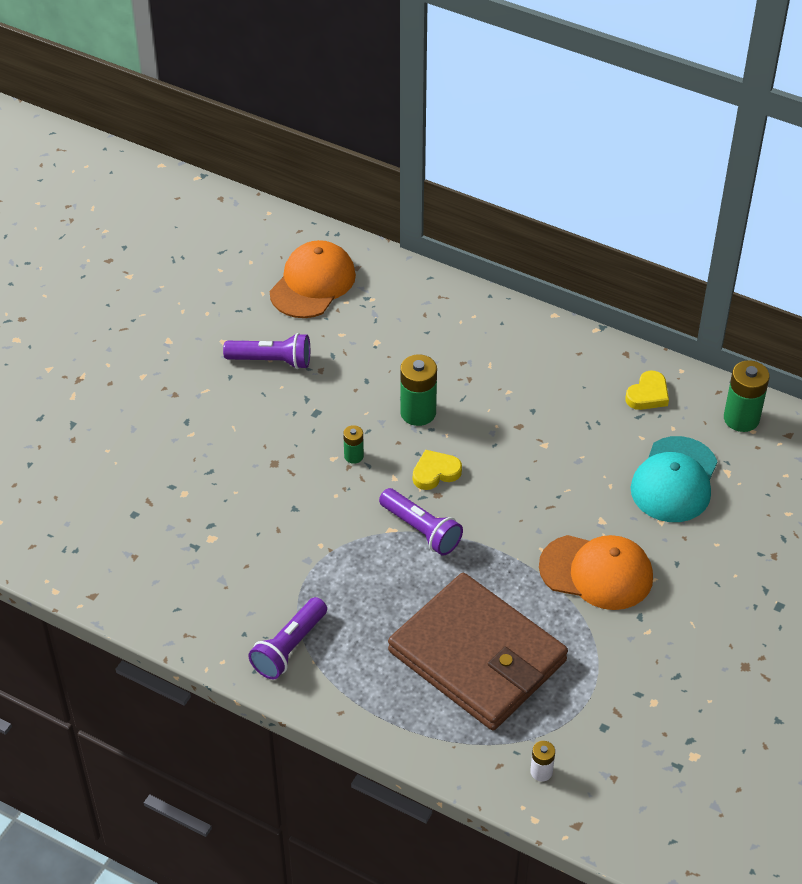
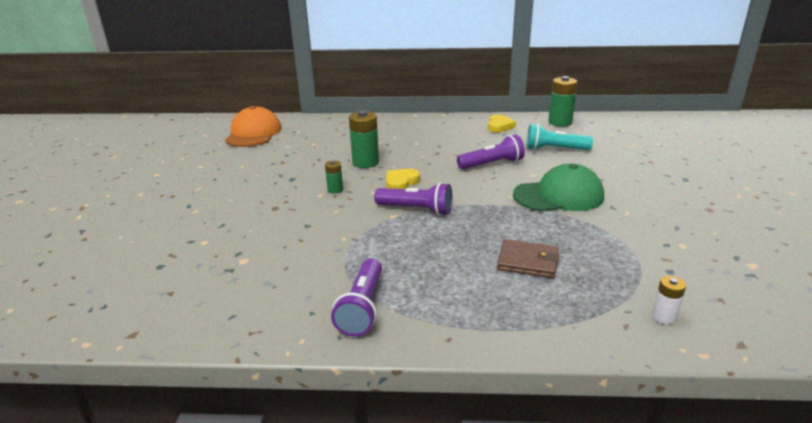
camera: 25 degrees left, 20 degrees down
purple flashlight [223,333,310,369] -> purple flashlight moved to [457,134,525,170]
brown wallet [388,573,568,730] -> brown wallet [497,239,559,278], size x0.42
orange cap [539,535,653,610] -> green cap [513,164,604,212]
turquoise cap [631,436,718,522] -> turquoise flashlight [526,124,593,150]

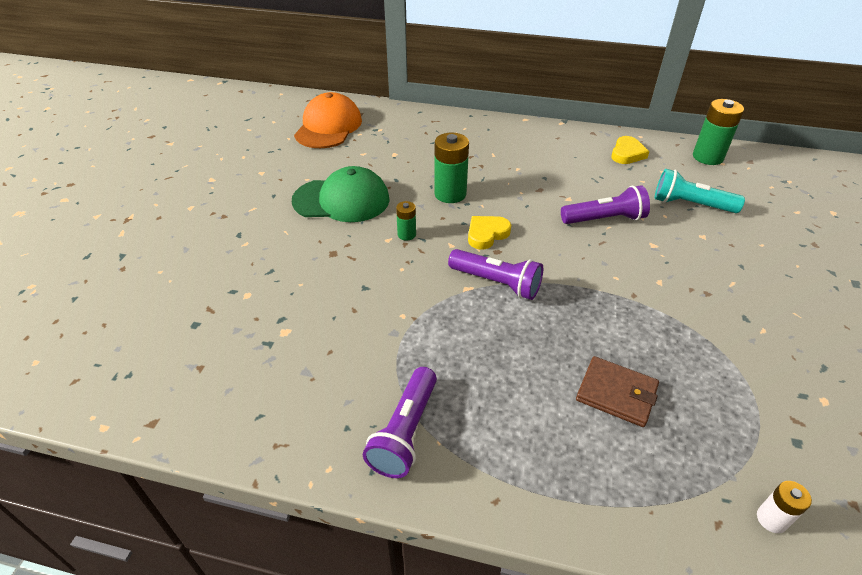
camera: 10 degrees right, 15 degrees up
green cap [513,164,604,212] -> green cap moved to [292,166,390,222]

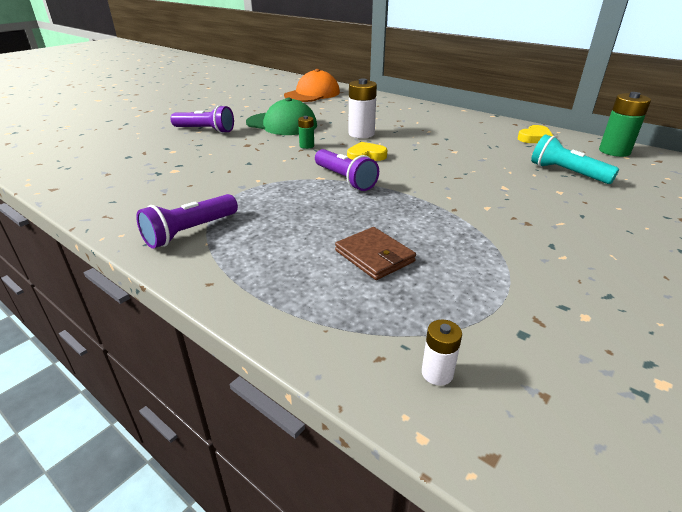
camera: 25 degrees right, 10 degrees down
green battery [434,133,469,203] -> white battery [348,79,377,138]
purple flashlight [561,185,650,224] -> purple flashlight moved to [170,105,234,133]

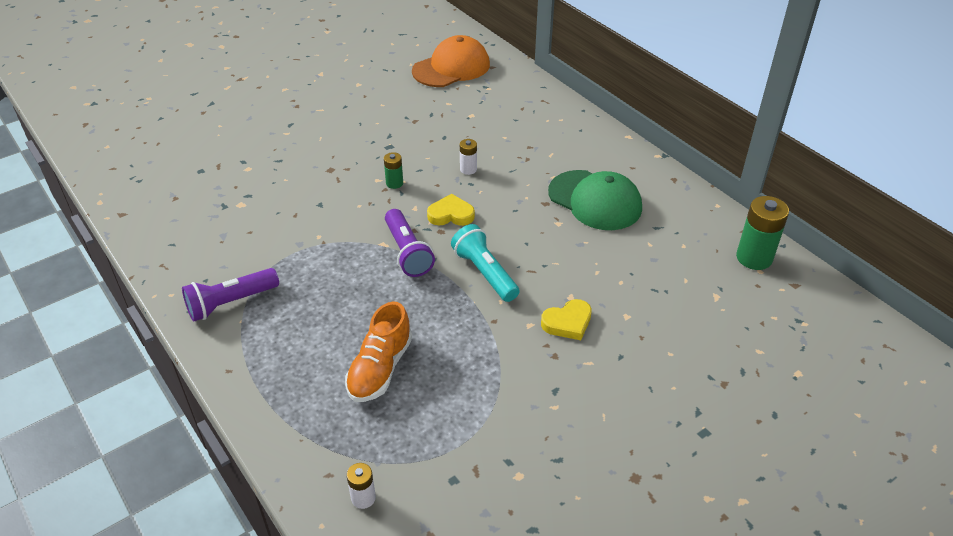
camera: 15 degrees right, 10 degrees up
purple flashlight [170,105,234,133] -> none
green cap [246,98,317,135] -> green cap moved to [548,170,642,230]
brown wallet [335,227,416,280] -> orange shoe [345,301,412,402]
white battery [348,79,377,138] -> white battery [460,139,477,175], size x0.53
yellow heart [518,125,553,143] -> yellow heart moved to [541,299,592,340]
turquoise flashlight [531,134,619,184] -> turquoise flashlight moved to [451,224,520,302]

